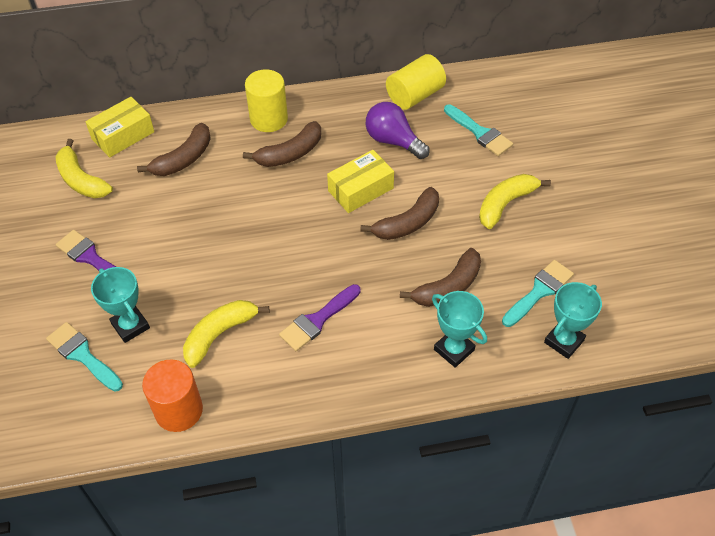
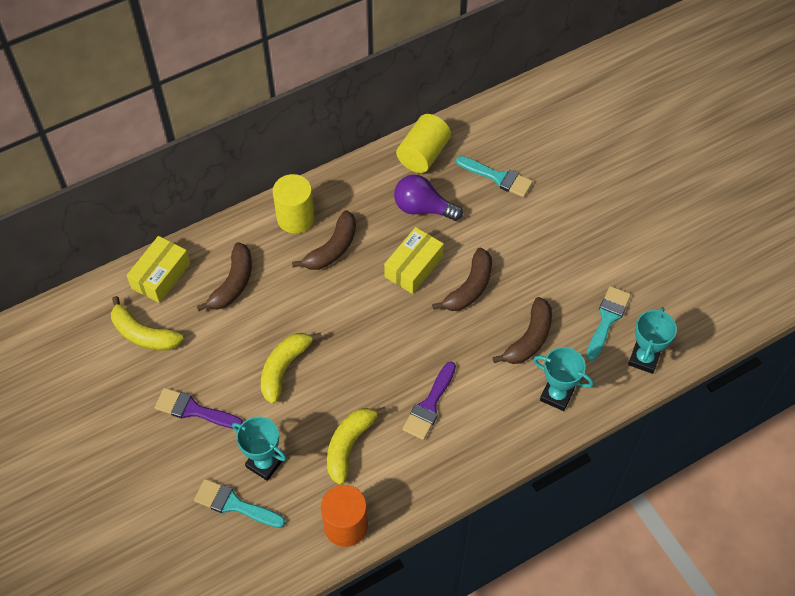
camera: 20 degrees left, 5 degrees up
yellow banana [479,174,551,229] -> yellow banana moved to [261,332,322,404]

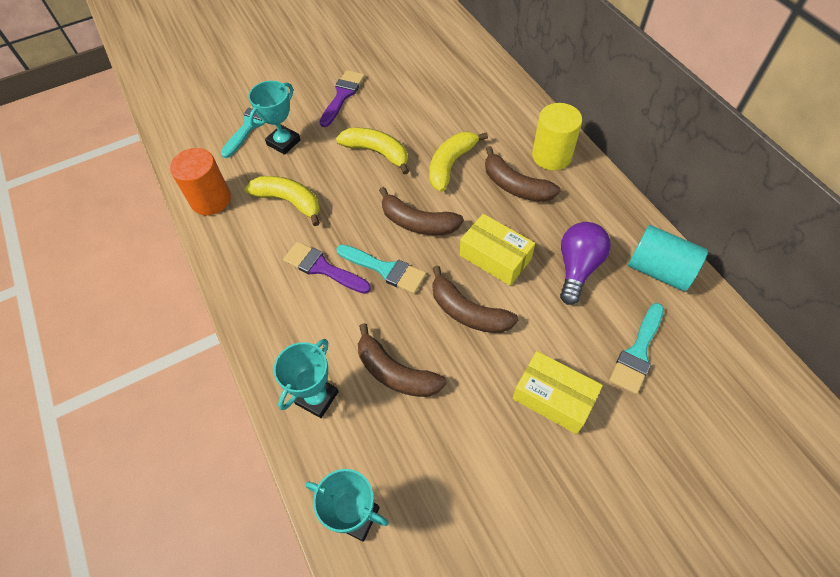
camera: 95 degrees right, 0 degrees up
yellow banana [111,296,184,351] -> yellow banana moved to [429,132,488,192]
yellow box [126,236,190,303] -> yellow box moved to [513,351,603,434]
brown banana [197,242,252,311] -> brown banana moved to [379,187,464,235]
yellow cylinder [396,114,451,173] -> turquoise cylinder [628,225,708,292]
turquoise brush [586,286,631,361] -> turquoise brush moved to [336,245,426,294]

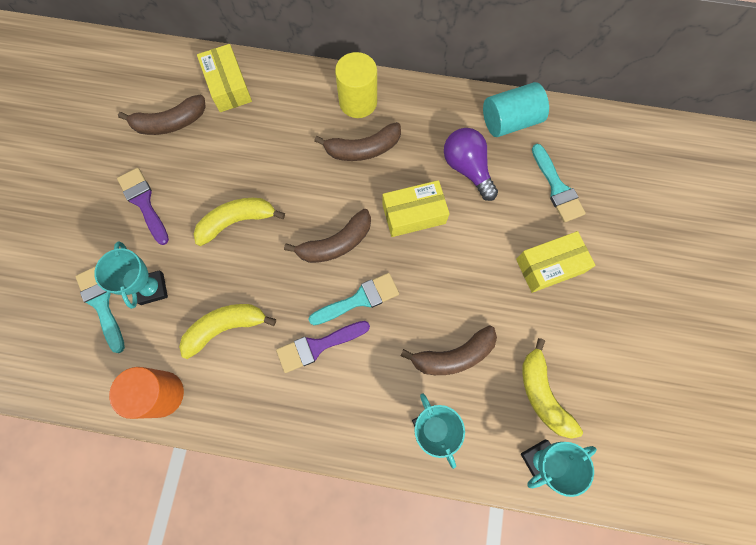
camera: 55 degrees left, 15 degrees up
yellow banana [429,132,488,192] -> yellow banana moved to [523,338,583,439]
brown banana [432,266,518,333] -> brown banana moved to [118,95,206,135]
none -> yellow box [197,44,252,112]

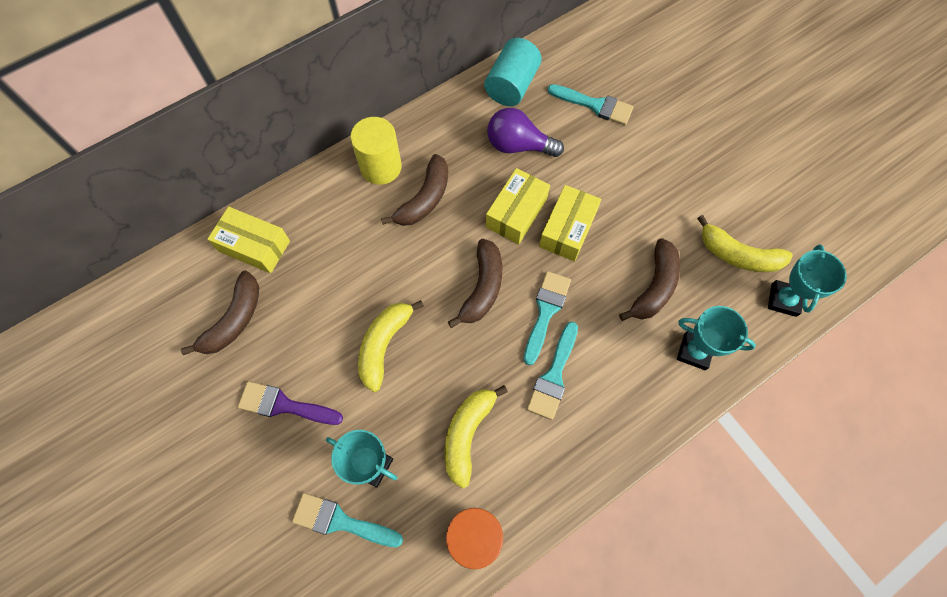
camera: 45 degrees left, 5 degrees down
purple brush [276,321,370,373] -> turquoise brush [527,322,578,420]
yellow box [516,231,595,293] -> yellow box moved to [539,185,601,261]

